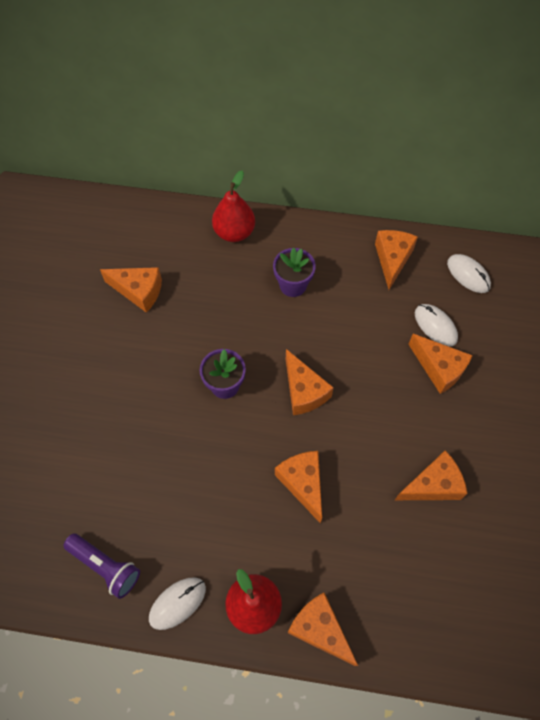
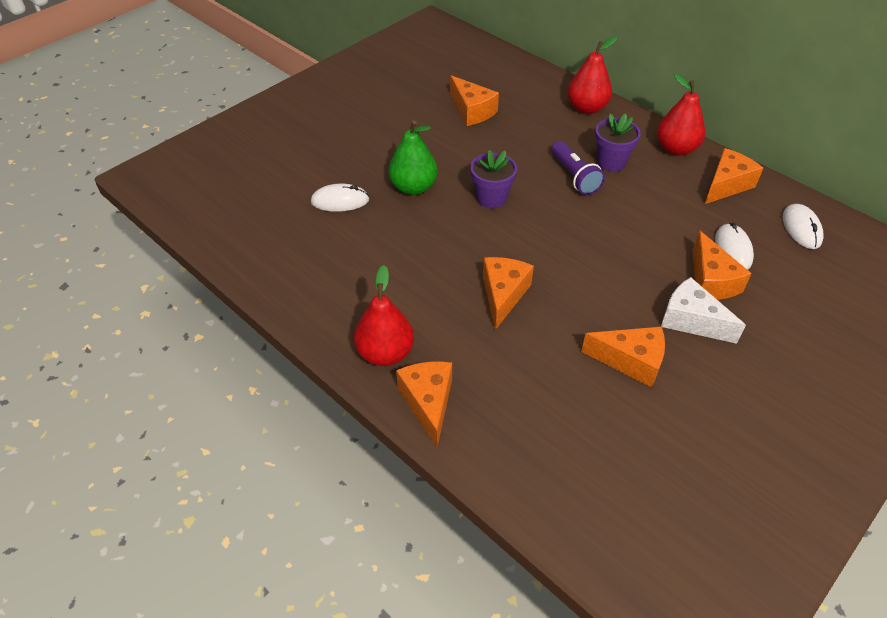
camera: 35 degrees right, 15 degrees down
purple flashlight [63,534,140,599] -> purple flashlight moved to [551,141,605,195]
white mouse [149,577,206,630] -> white mouse moved to [311,184,369,212]
orange cheese [286,349,334,415] -> none
none -> green pear [389,120,438,195]
none -> red pear [657,74,705,156]
none -> white cheese [661,277,746,344]

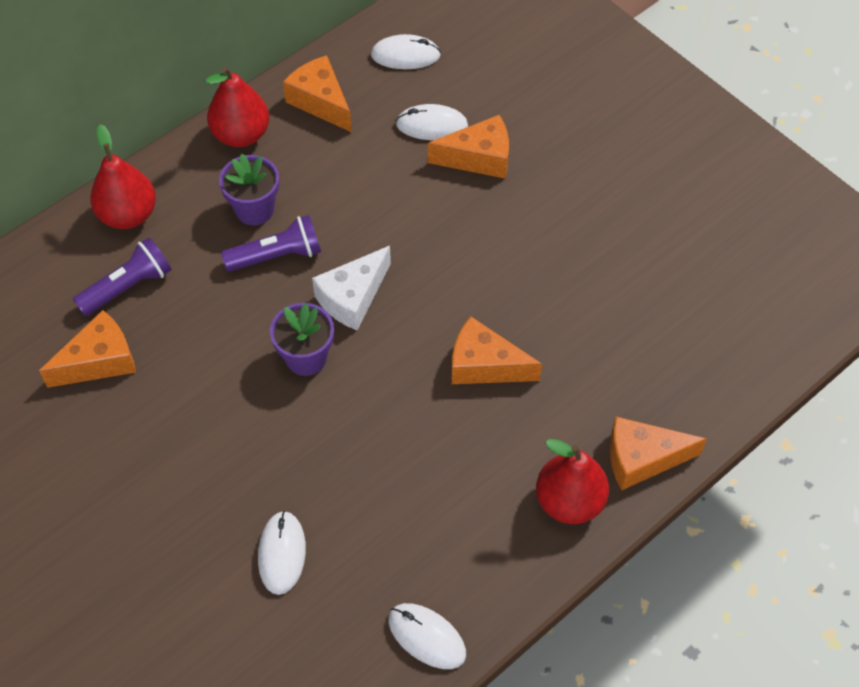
camera: 85 degrees left, 10 degrees up
green pear [389,120,438,195] -> none
orange cheese [581,326,665,387] -> none
white cheese [661,277,746,344] -> white cheese moved to [312,246,391,331]
none -> purple flashlight [73,237,172,316]
none -> white mouse [388,603,466,669]

